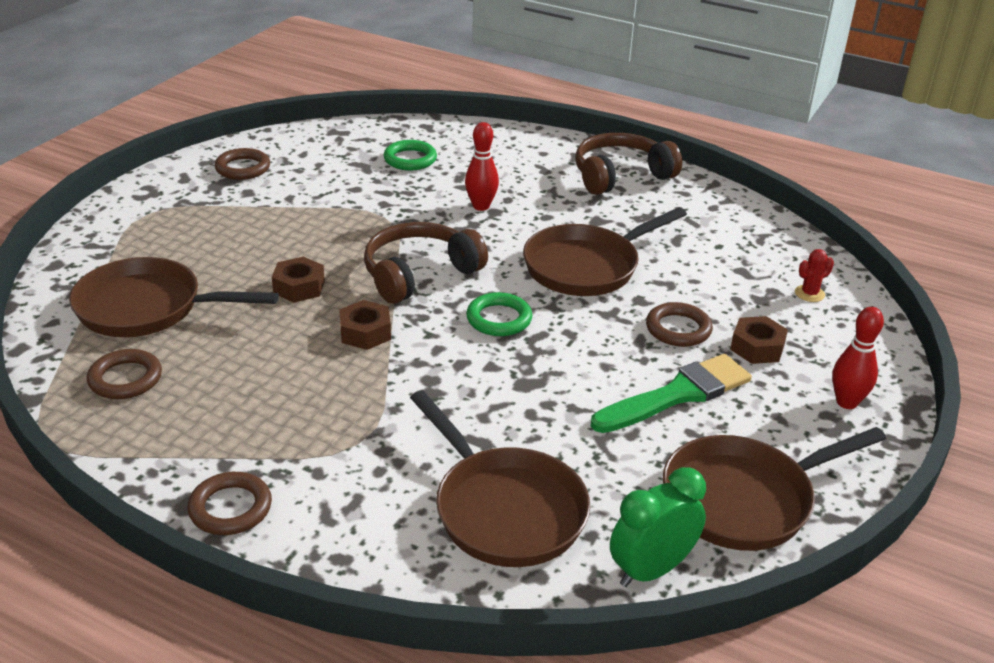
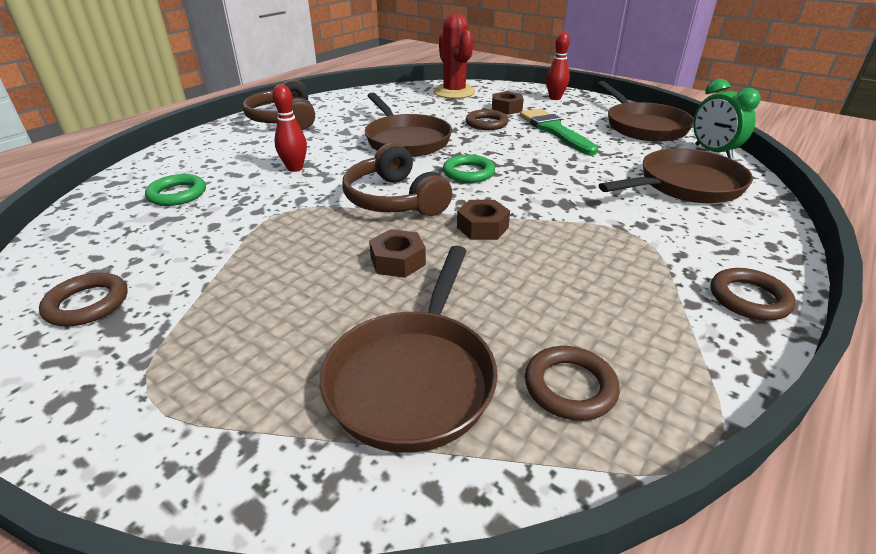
camera: 80 degrees left, 0 degrees up
red cactus [795,249,834,302] -> red cactus [434,13,475,99], size x2.37

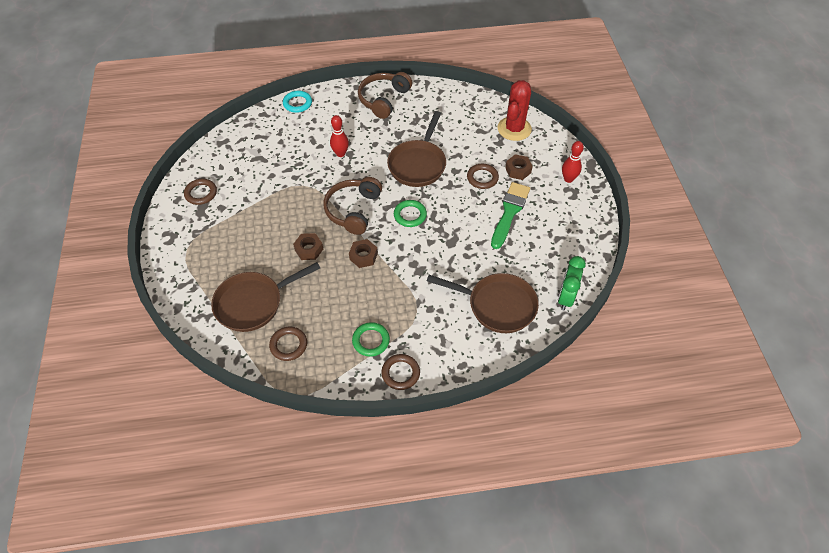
camera: 45 degrees right, 20 degrees up
green ring [145,174,206,206] -> green ring moved to [352,322,390,357]
brown pan [597,81,694,142] -> none
none -> turquoise ring [283,91,312,113]

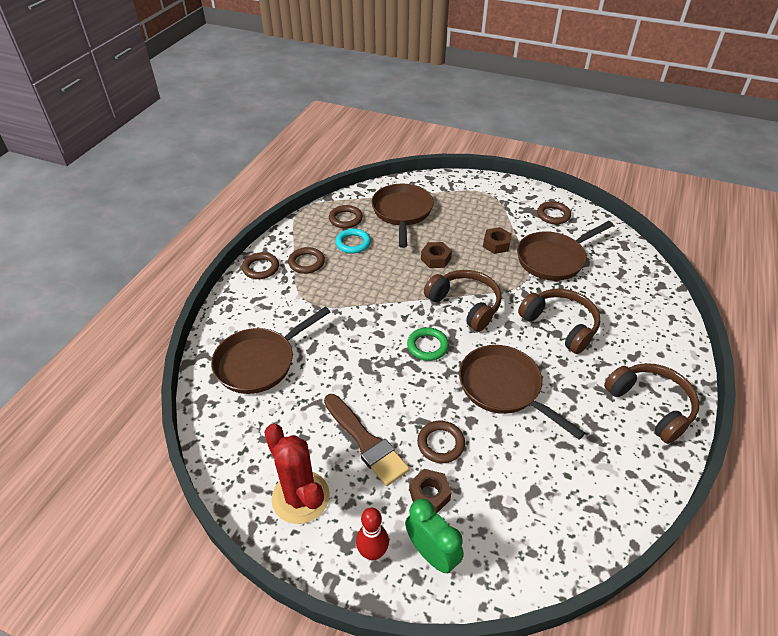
camera: 120 degrees right, 10 degrees down
turquoise ring [283,91,312,113] -> turquoise ring moved to [335,228,371,254]
red bowling pin [330,115,349,157] -> brown headphones [518,289,600,354]
brown nut [349,239,378,268] -> brown nut moved to [483,227,512,254]
green ring [352,322,390,357] -> brown ring [288,247,325,274]
green brush [491,182,530,249] -> brown brush [324,394,410,486]
red cactus [497,80,532,141] -> red cactus moved to [264,424,330,524]
green clock [558,256,586,310] -> green clock moved to [405,499,464,573]
none -> brown pan [517,221,614,281]

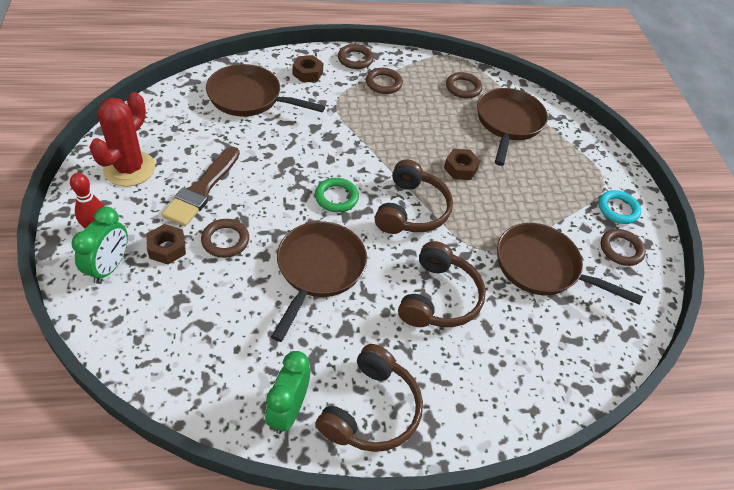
camera: 55 degrees right, 5 degrees up
turquoise ring [335,228,371,254] -> turquoise ring moved to [599,190,641,224]
brown pan [371,183,434,248] -> brown pan turned 45 degrees counterclockwise [477,88,548,166]
brown nut [483,227,512,254] -> brown nut moved to [292,55,323,83]
none -> green clock [265,351,310,434]

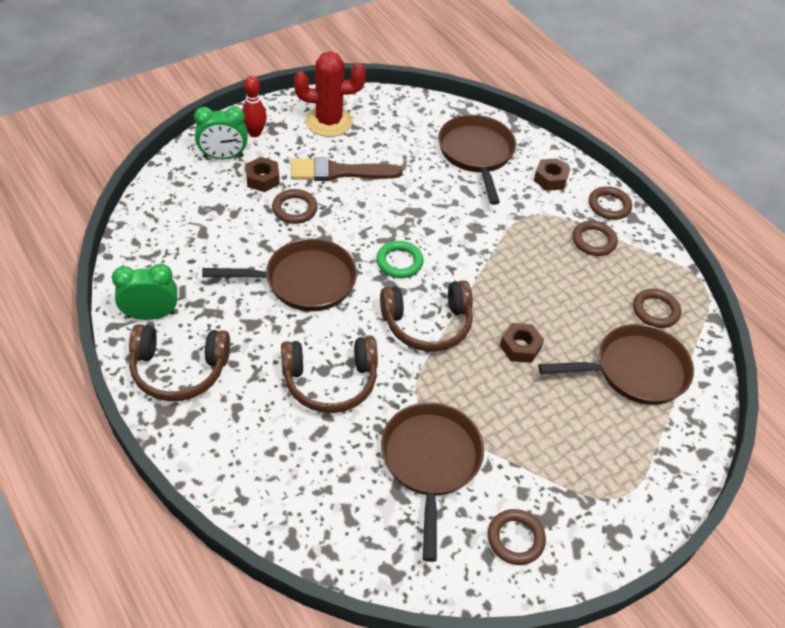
camera: 65 degrees right, 0 degrees up
turquoise ring [599,190,641,224] -> none

